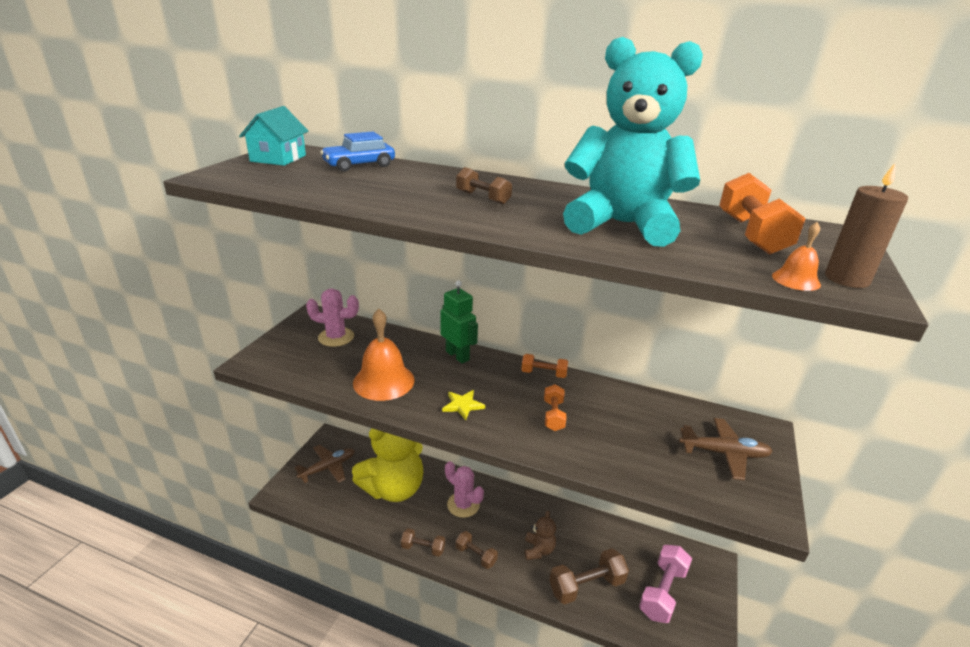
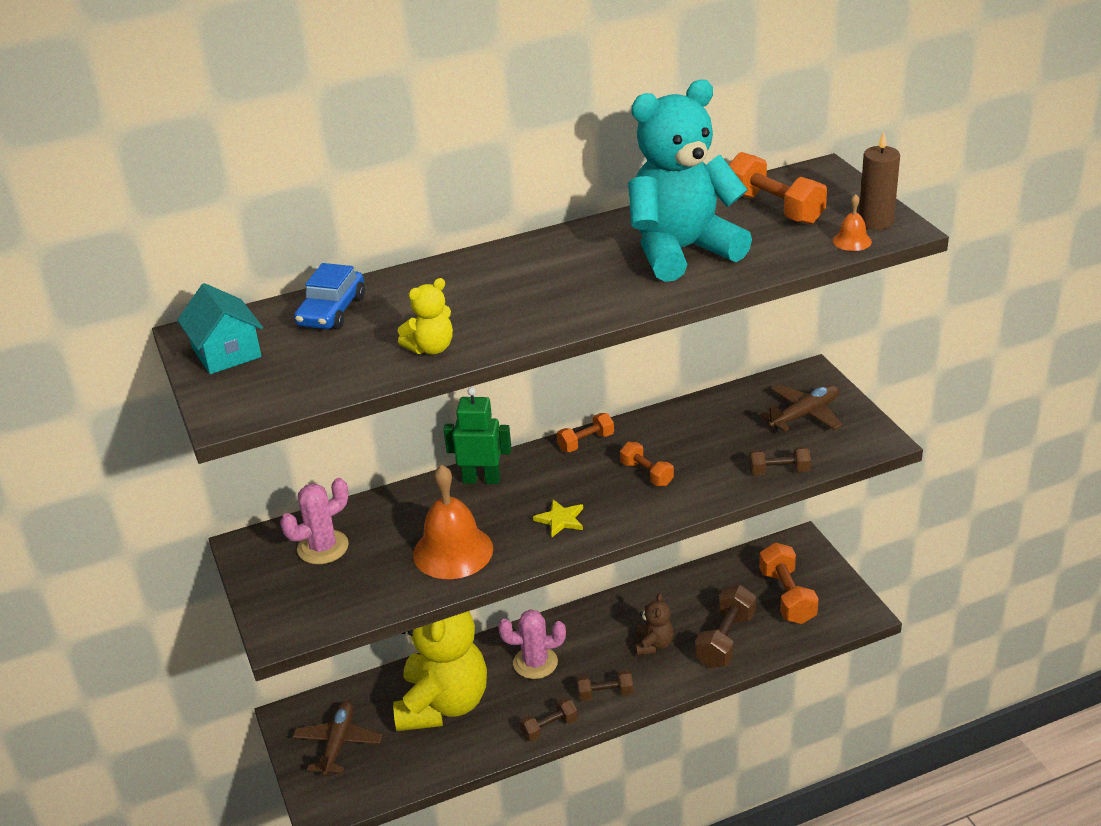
camera: 40 degrees left, 5 degrees up
brown dumbbell [456,167,512,205] -> brown dumbbell moved to [749,447,811,475]
brown teddy bear [525,511,556,560] -> brown teddy bear turned 45 degrees clockwise [635,593,674,656]
pink dumbbell [639,545,692,623] -> orange dumbbell [759,543,819,624]
none -> yellow teddy bear [398,278,453,354]

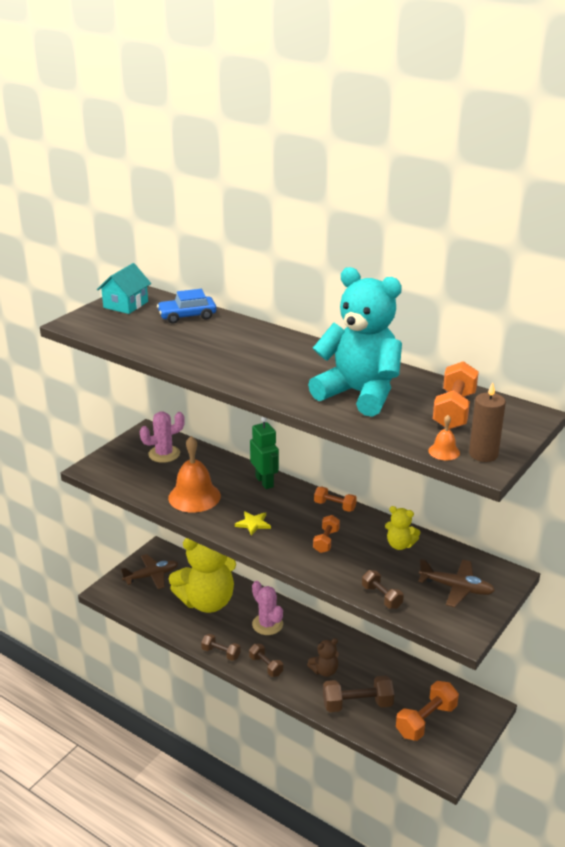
camera: 55 degrees right, 5 degrees down
pink cactus [280,478,349,564] -> pink cactus turned 45 degrees counterclockwise [140,412,185,463]
yellow teddy bear [398,278,453,354] -> yellow teddy bear moved to [385,506,420,550]

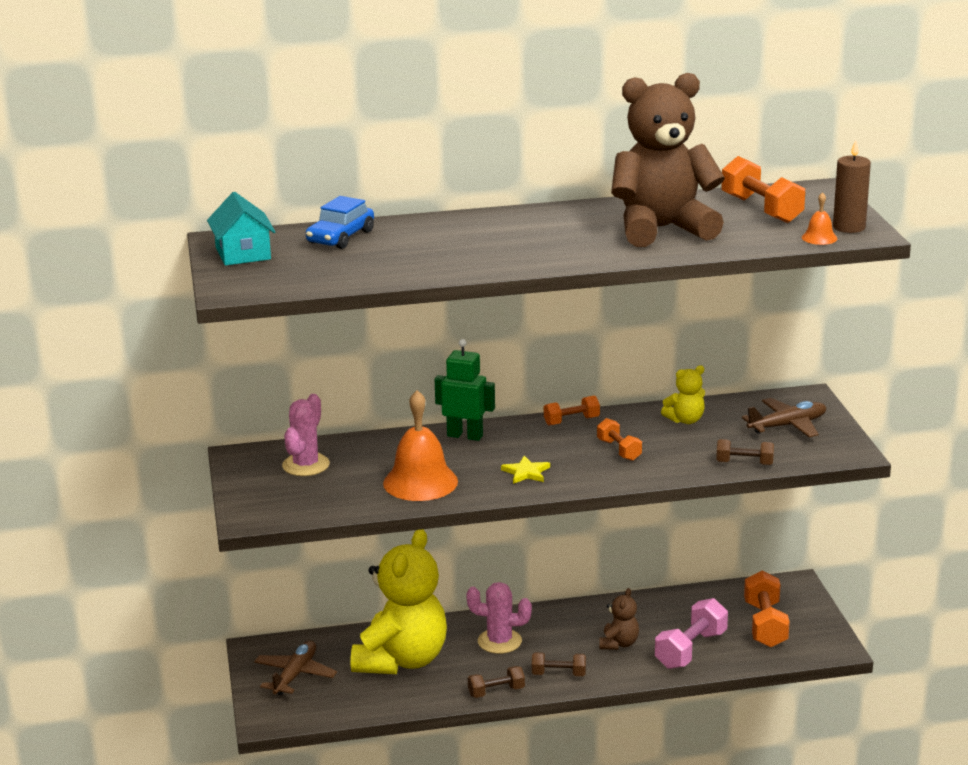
camera: 45 degrees left, 5 degrees down
turquoise teddy bear [308,267,402,417] -> brown teddy bear [611,73,725,247]
brown dumbbell [323,676,394,712] -> pink dumbbell [655,598,728,669]

